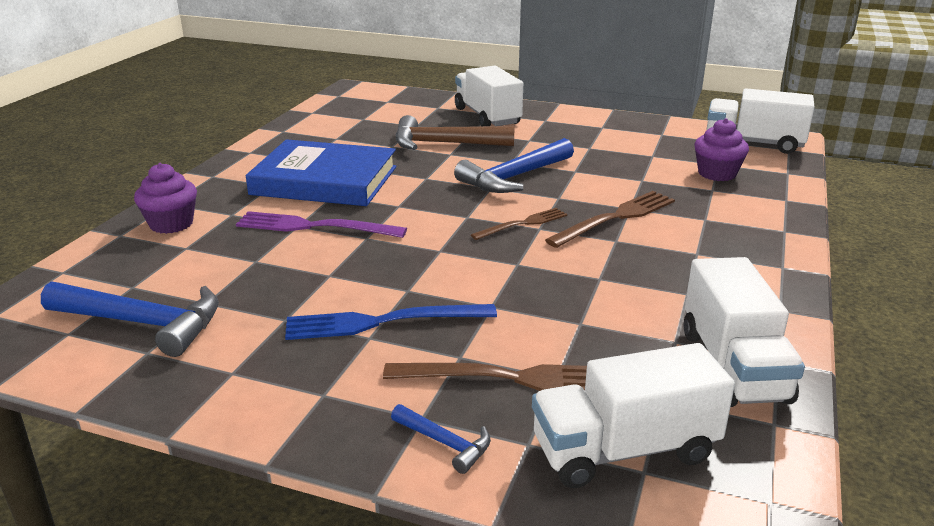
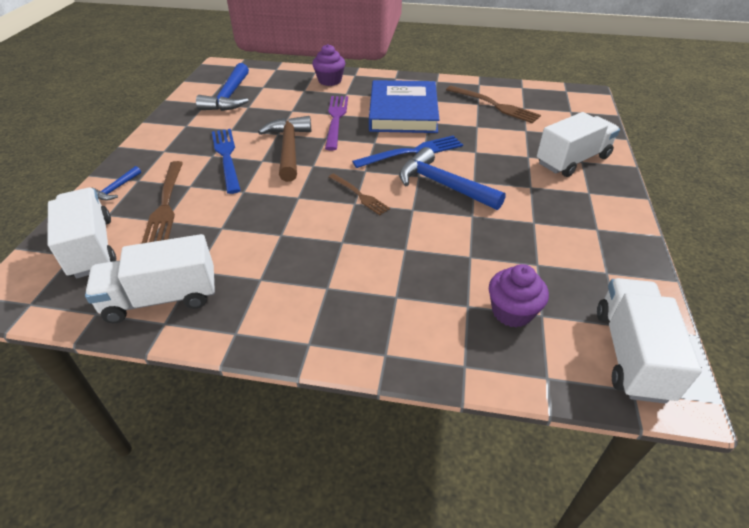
camera: 80 degrees right, 15 degrees up
brown hammer [395,115,515,150] -> brown hammer moved to [258,116,311,182]
brown fork [545,191,675,248] -> brown fork moved to [446,86,541,123]
none -> blue fork [352,135,463,168]

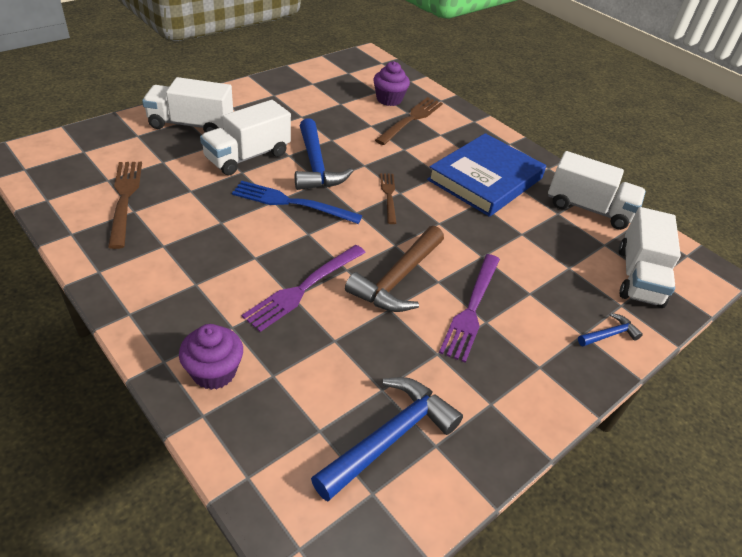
camera: 145 degrees left, 0 degrees up
brown fork [142,161,183,243] -> brown fork moved to [375,97,443,145]
blue fork [212,129,241,194] -> purple fork [439,254,500,363]
blue book [369,80,439,133] -> blue book moved to [427,133,546,217]
white truck [597,278,702,404] -> white truck moved to [200,100,291,175]

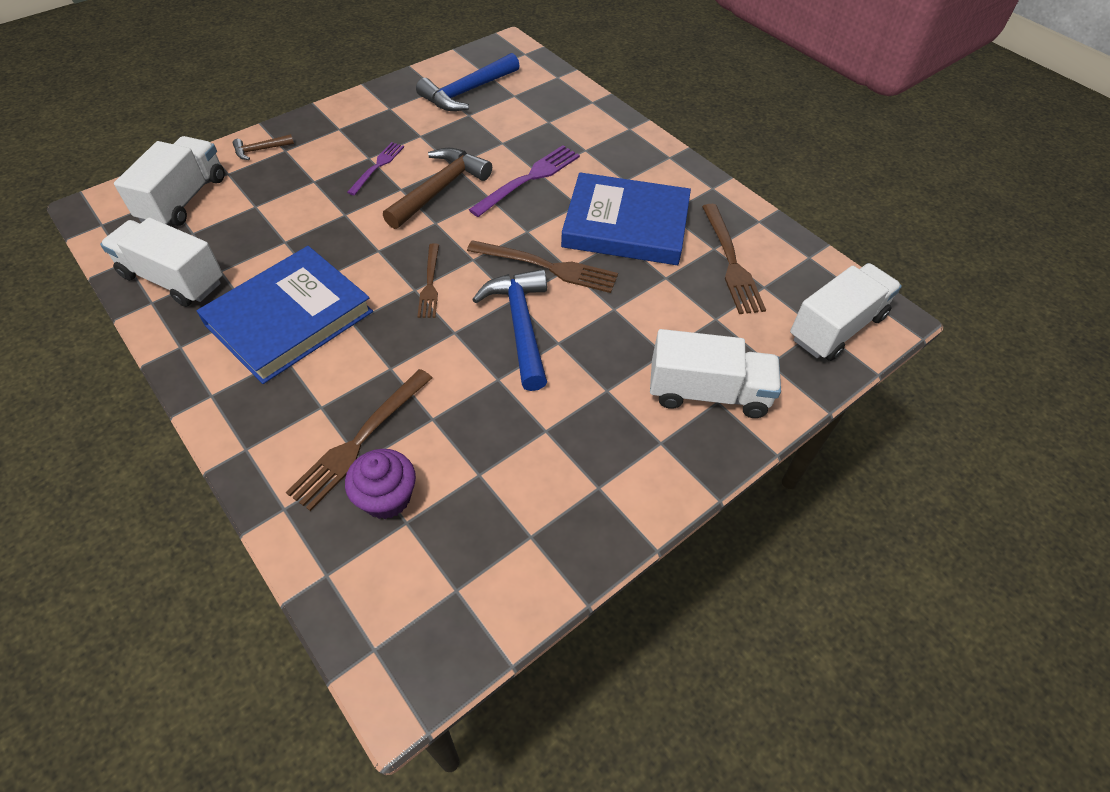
camera: 175 degrees left, 10 degrees up
purple cupcake [179,324,243,390] -> none
white truck [200,100,291,175] -> white truck moved to [790,263,902,361]
blue fork [232,181,362,224] -> brown fork [467,240,618,293]
purple fork [439,254,500,363] -> purple fork [347,142,404,195], size x0.64
blue hammer [578,313,643,347] -> brown hammer [233,134,294,160]
none -> blue book [561,172,691,265]

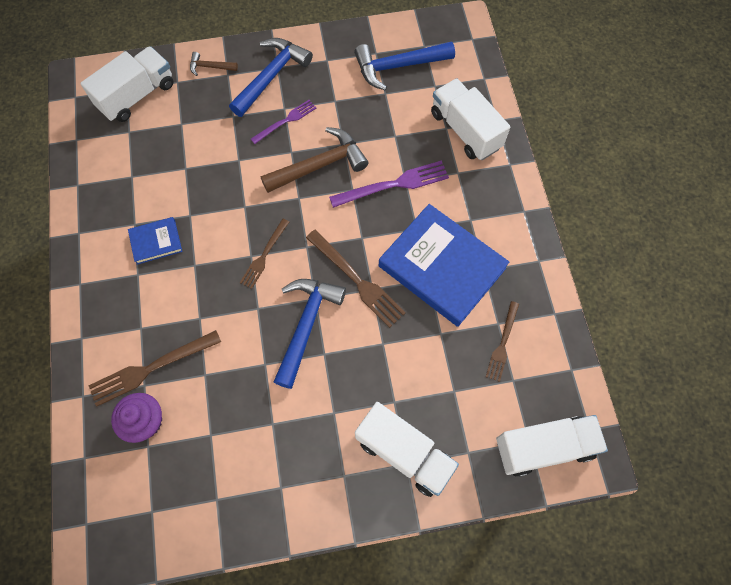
camera: 30 degrees right, 15 degrees up
white truck [100,217,223,307] -> white truck moved to [431,78,510,160]
blue book [197,246,373,384] -> blue book [128,217,182,265], size x0.46
brown fork [702,204,766,314] -> brown fork [486,301,519,382], size x0.64
none -> blue hammer [229,38,313,117]

